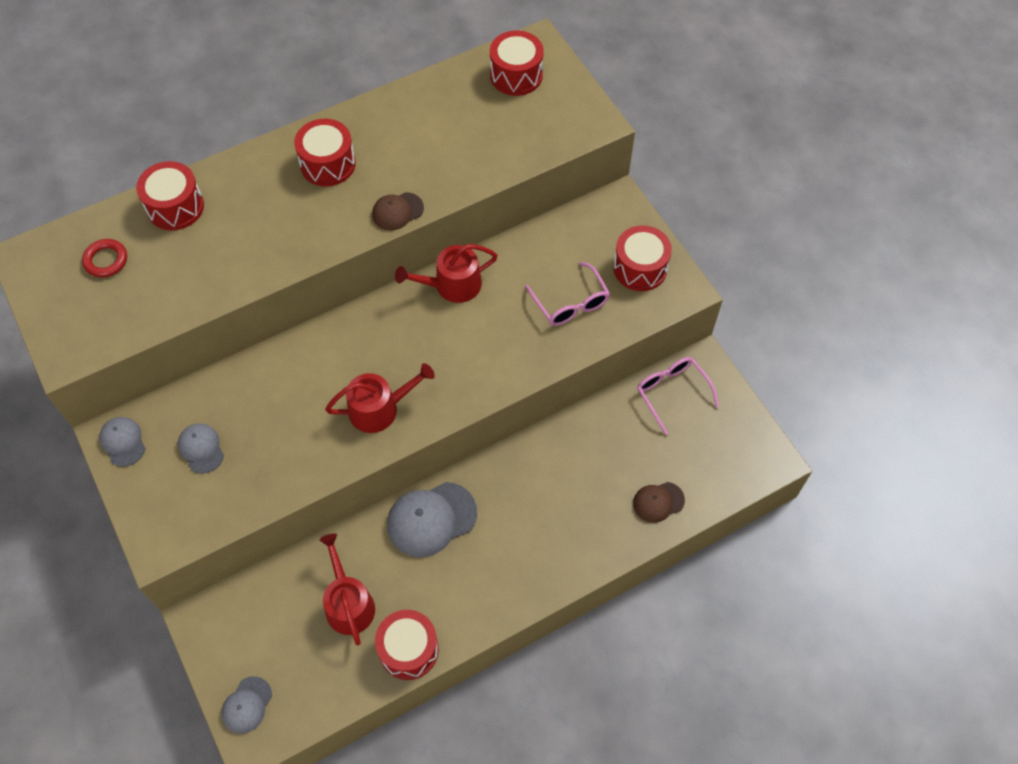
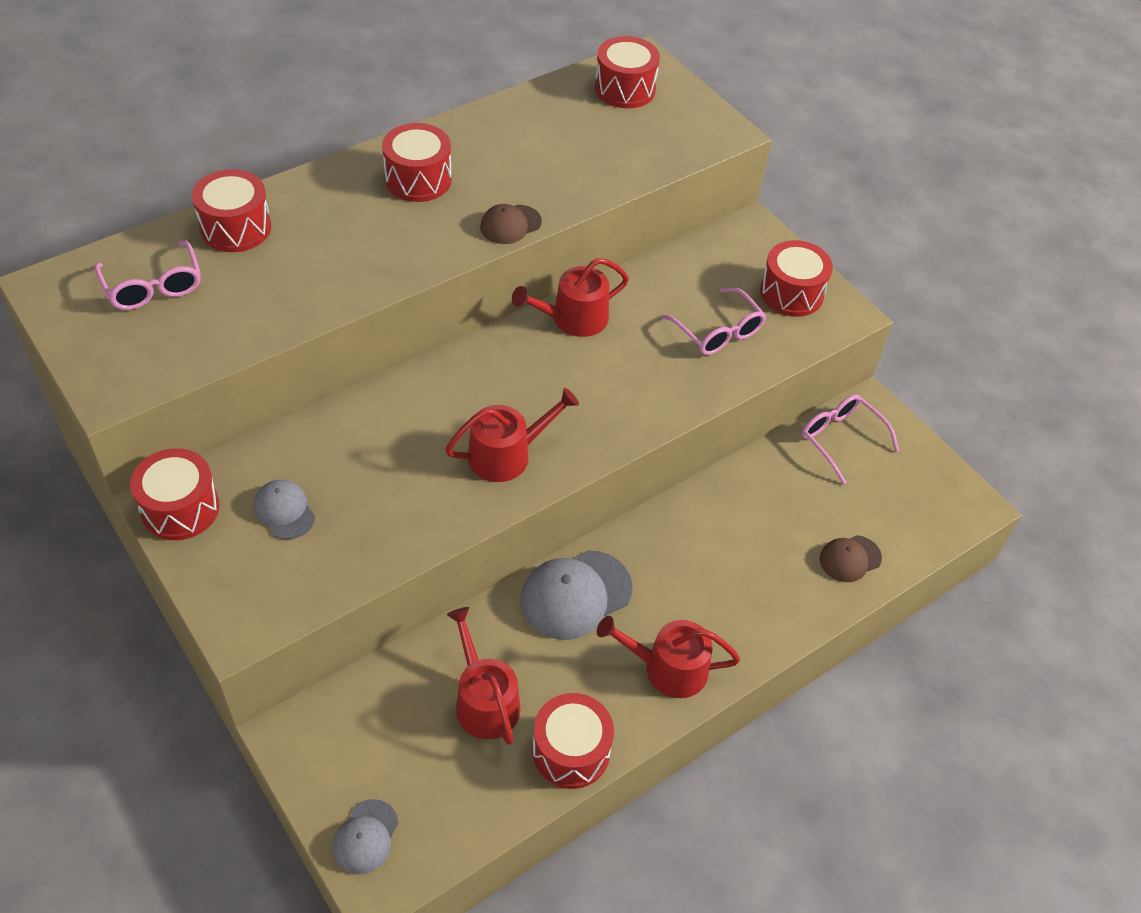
camera: 10 degrees left, 10 degrees down
red ring [82,239,127,277] -> pink glasses [94,240,201,310]
grey cap [99,417,146,467] -> red drum [130,448,220,540]
none -> red watering can [597,616,740,698]

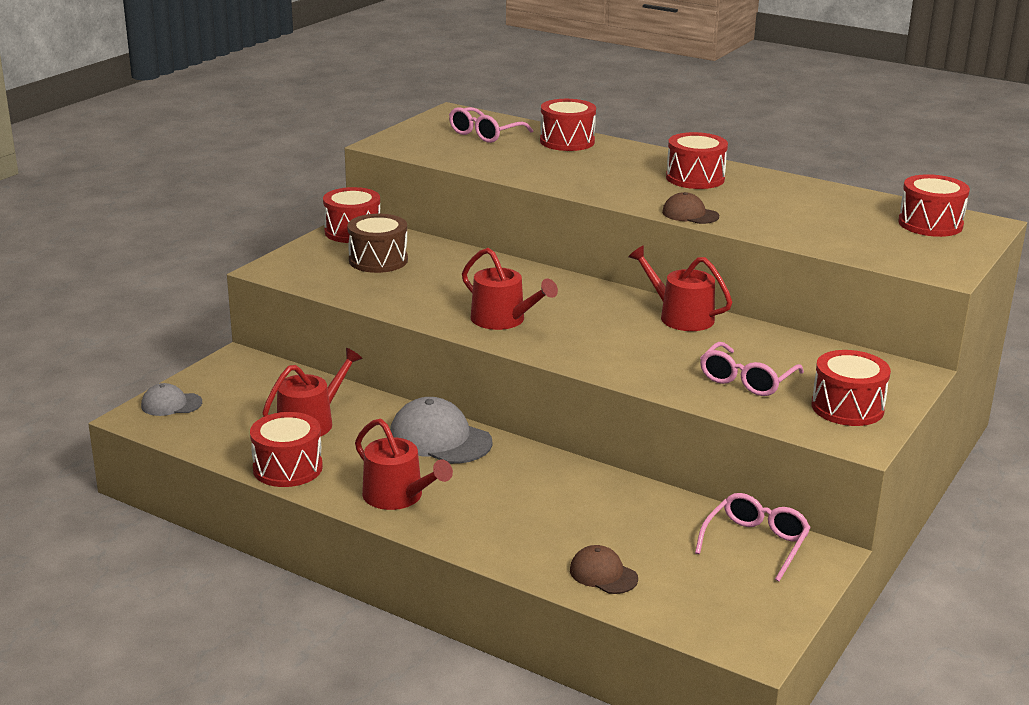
camera: 70 degrees right, 25 degrees down
grey cap [254,480,315,539] -> brown drum [347,214,408,273]
red watering can [597,616,740,698] -> red watering can turned 150 degrees clockwise [355,419,453,510]

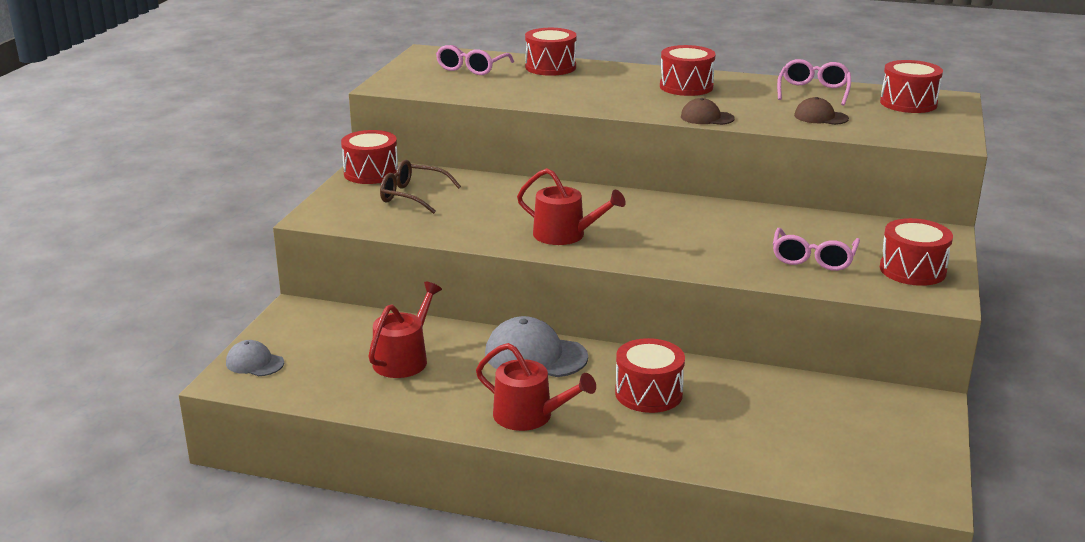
camera: 15 degrees left, 0 degrees up
grey cap [141,383,202,416] -> grey cap turned 45 degrees clockwise [226,340,284,376]
red drum [250,412,323,487] -> red drum moved to [615,338,685,413]
brown drum [347,214,408,273] -> brown glasses [380,160,461,214]
brown cap [570,545,638,594] -> brown cap moved to [794,97,849,125]
red watering can [628,245,732,331] -> none
pink glasses [695,493,811,582] -> pink glasses moved to [777,59,851,106]

